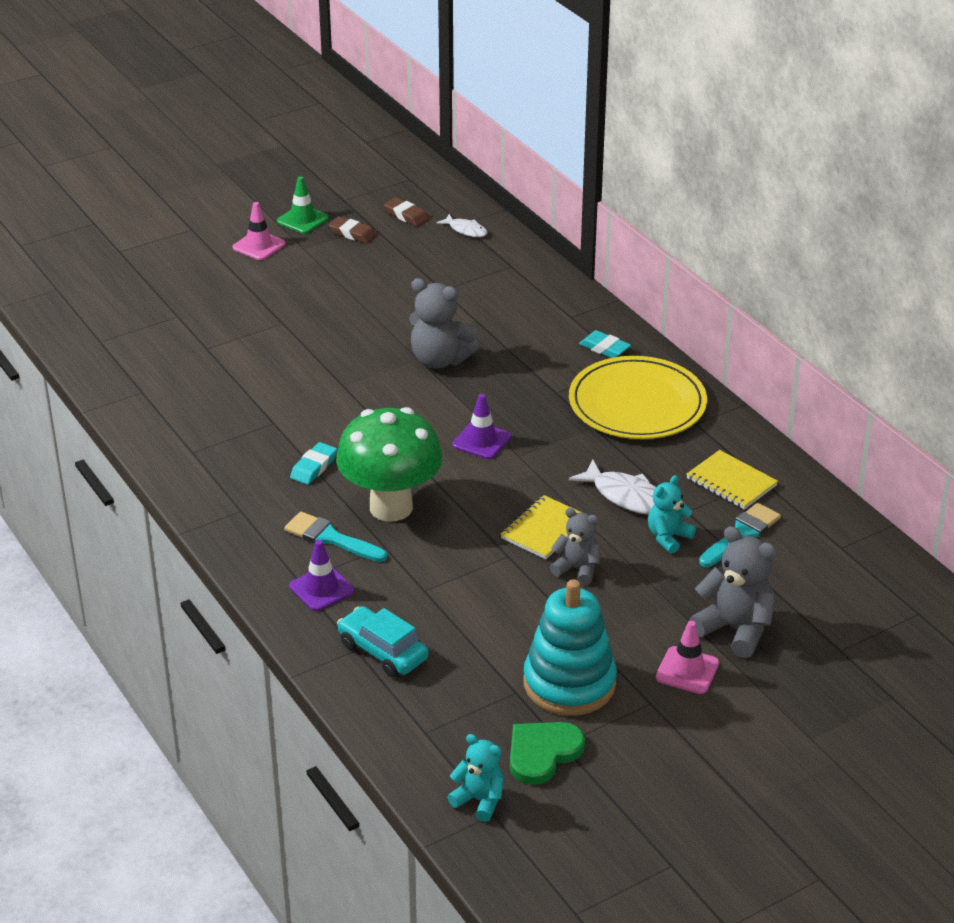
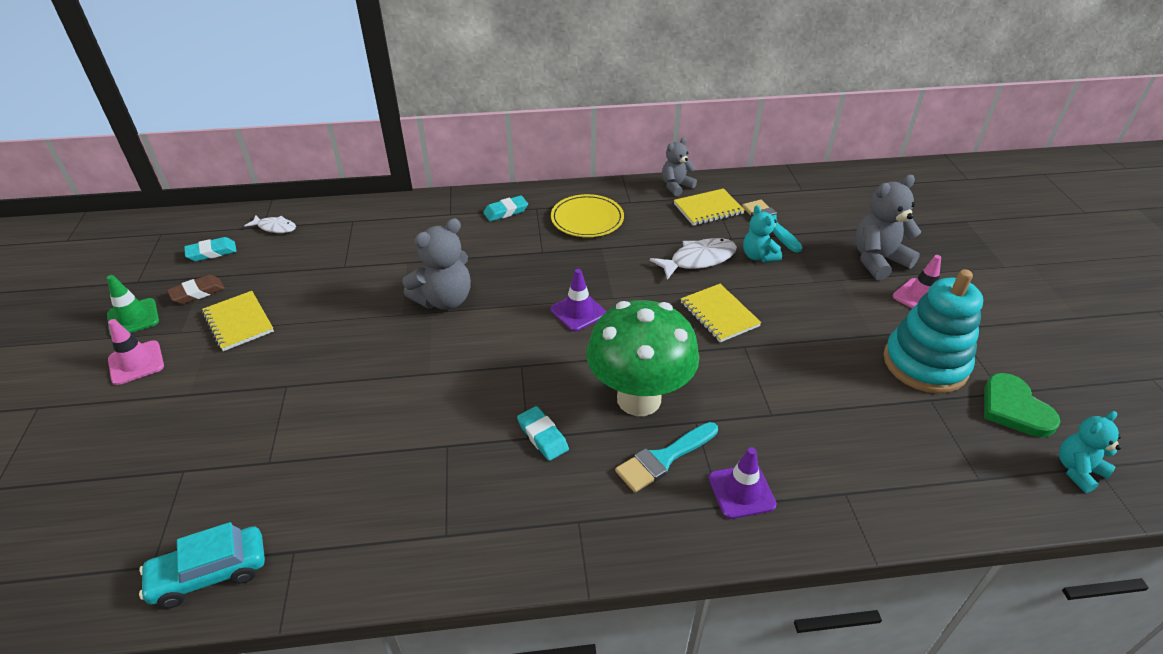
camera: 65 degrees left, 5 degrees up
turquoise car [337,606,428,677] -> turquoise car moved to [139,522,265,608]
brown eraser [384,197,429,227] -> turquoise eraser [184,237,236,261]
white fish [436,214,487,237] -> white fish turned 45 degrees clockwise [244,215,296,233]
grey teddy bear [550,508,600,585] -> grey teddy bear moved to [662,137,697,196]
yellow plate [569,356,707,439] -> yellow plate [551,194,624,237], size x0.64
none -> yellow notebook [202,291,274,351]

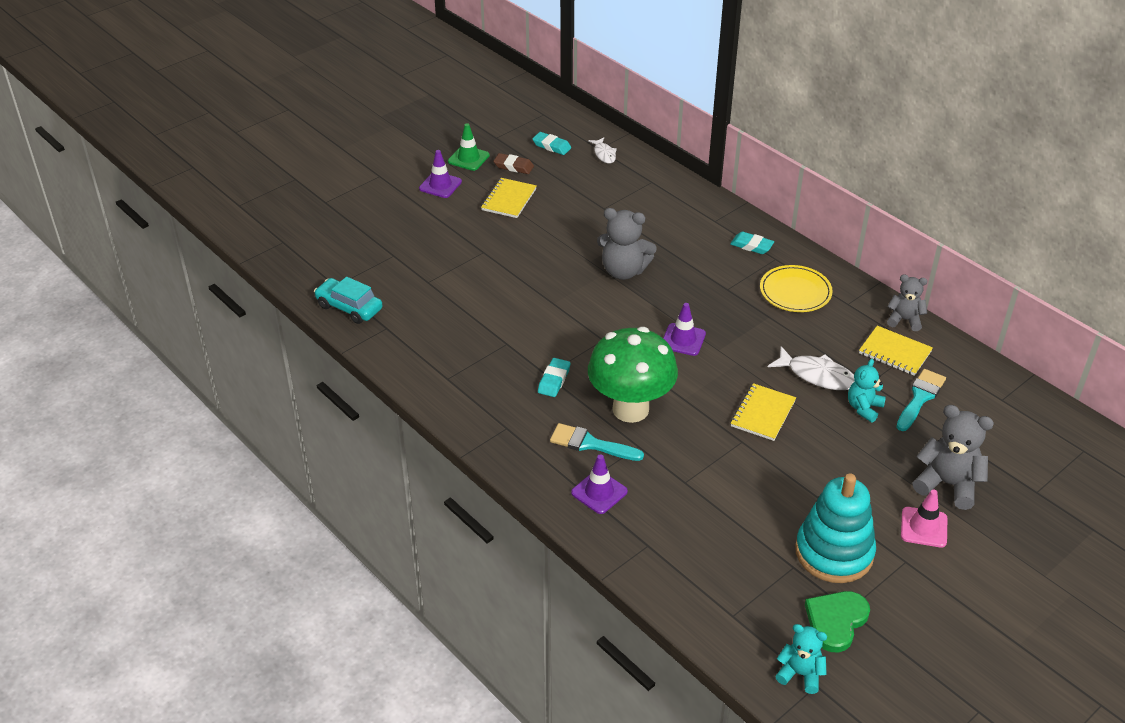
camera: 55 degrees right, 0 degrees up
pink traffic cone [108,319,164,385] -> purple traffic cone [419,150,462,198]

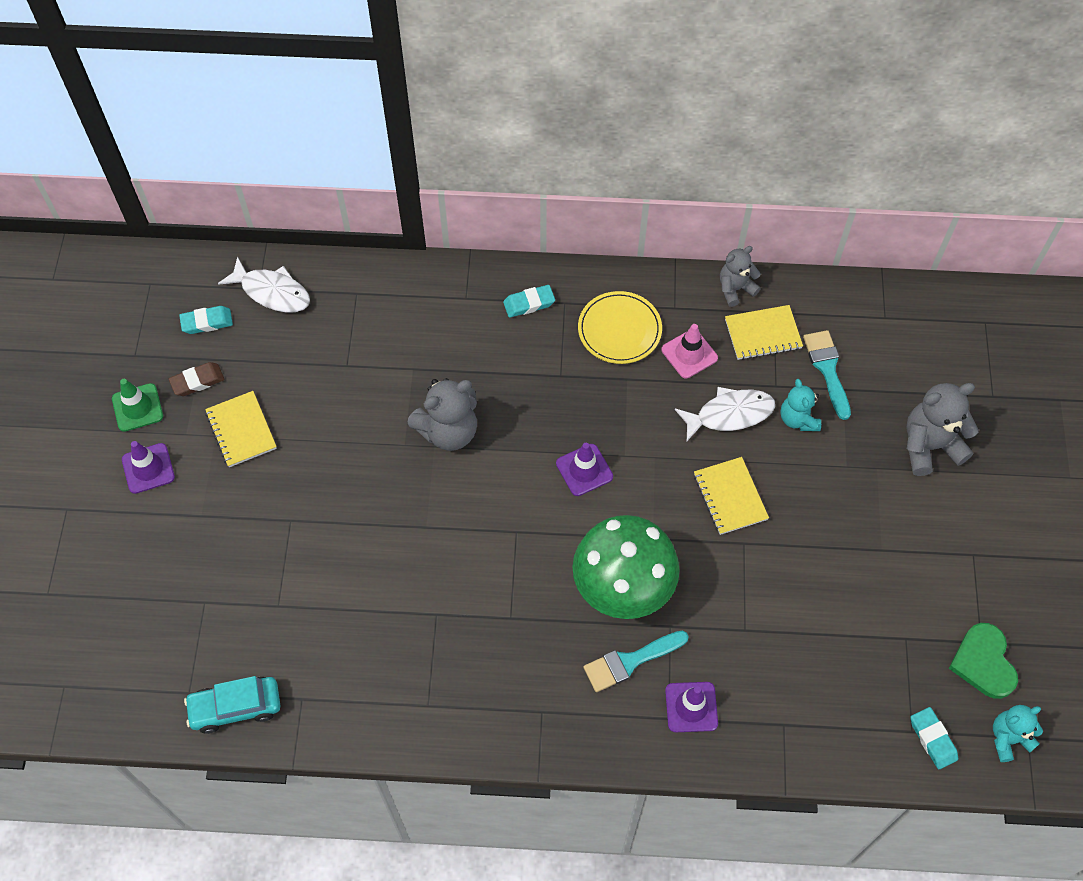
camera: 45 degrees left, 20 degrees up
turquoise eraser [538,358,571,397] -> turquoise eraser moved to [911,707,958,769]
white fish [588,138,617,163] -> white fish [218,256,310,312], size x1.63
turquoise stacking toy [795,473,876,583] -> none
pink traffic cone [901,490,947,548] -> pink traffic cone moved to [661,324,718,379]

